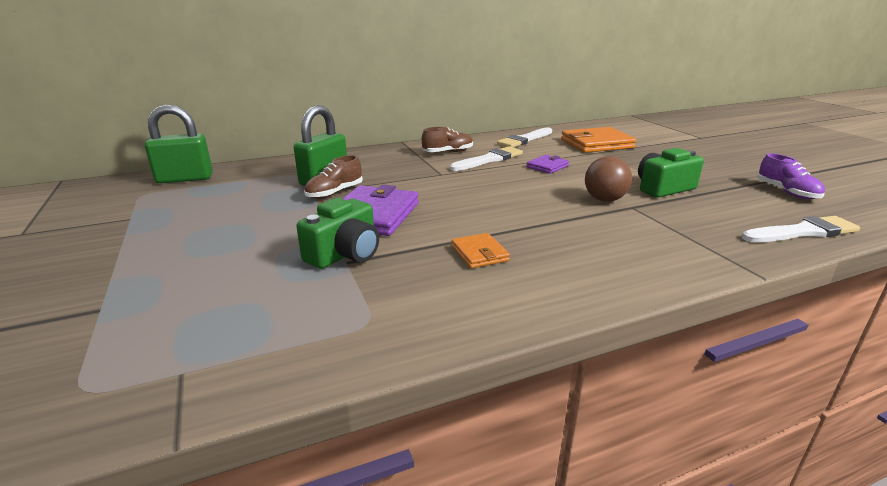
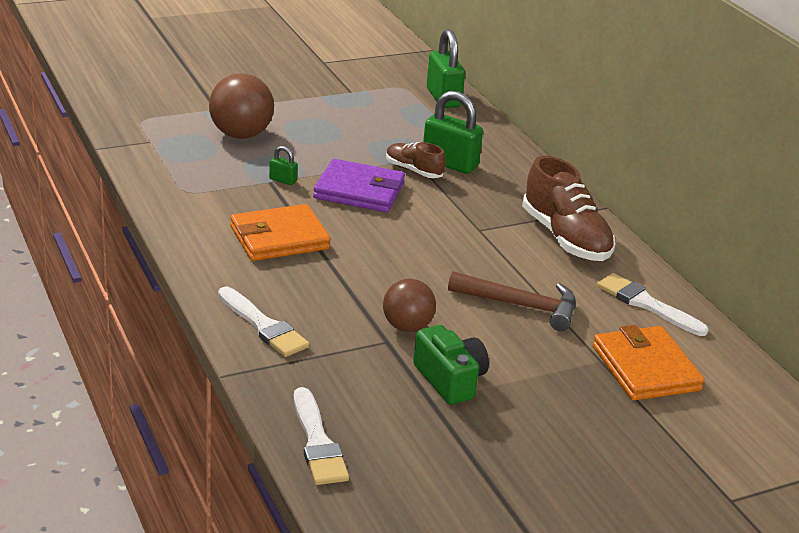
camera: 85 degrees right, 5 degrees up
green camera [296,198,379,269] -> green padlock [269,146,298,185]
brown shoe [422,127,473,152] -> brown shoe [522,156,615,261], size x1.81
white brush [450,146,523,171] -> white brush moved to [218,287,309,357]
orange wallet [452,233,510,268] -> orange wallet [230,204,331,261], size x1.90
purple wallet [526,155,569,174] -> brown hammer [448,271,576,331]
purple shoe [757,153,825,199] -> none
none -> brown ball [209,73,274,139]

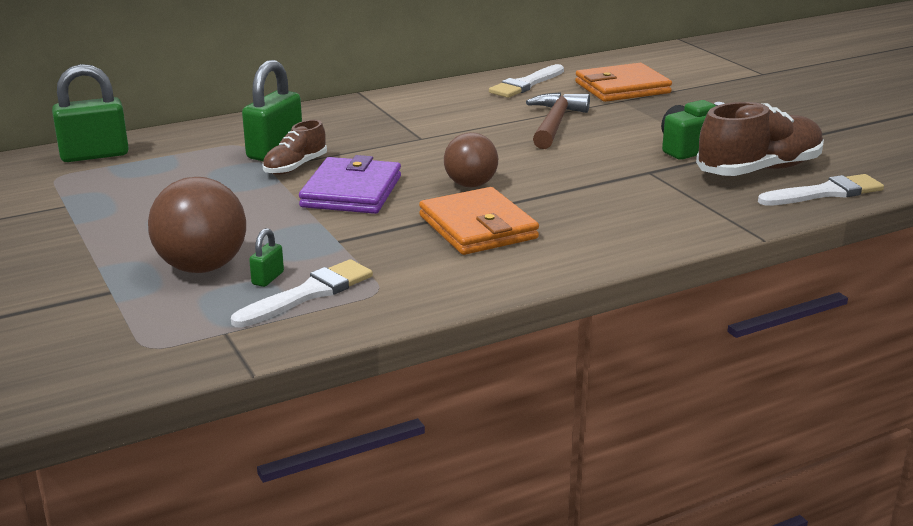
camera: 90 degrees left, 5 degrees down
white brush [218,287,309,357] -> white brush moved to [231,259,373,328]
green padlock [269,146,298,185] -> green padlock moved to [249,228,284,287]
brown ball [383,279,436,332] -> brown ball moved to [444,133,498,187]
brown shoe [522,156,615,261] -> brown shoe moved to [696,102,824,176]

